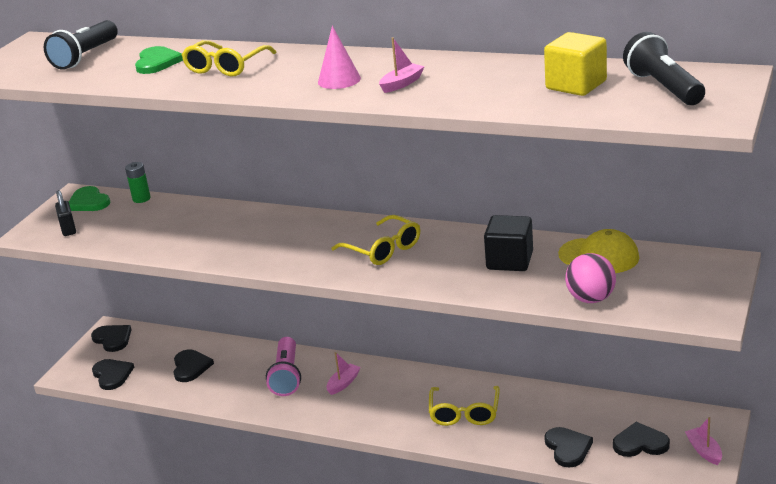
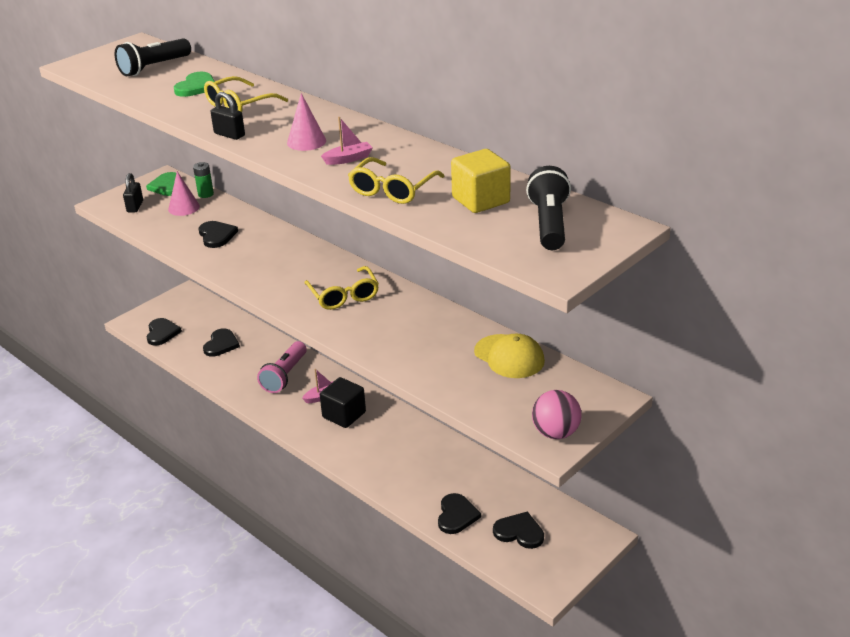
camera: 20 degrees right, 5 degrees up
black heart [91,325,132,352] -> black heart moved to [199,221,238,248]
yellow glasses [429,386,500,426] -> yellow glasses moved to [348,157,444,204]
black cube [484,215,533,271] -> black cube moved to [320,377,366,428]
pink ball [565,253,616,303] -> pink ball moved to [532,390,582,439]
pink boat [685,417,722,465] -> none
none -> pink cone [168,171,200,216]
none -> black padlock [211,92,245,140]

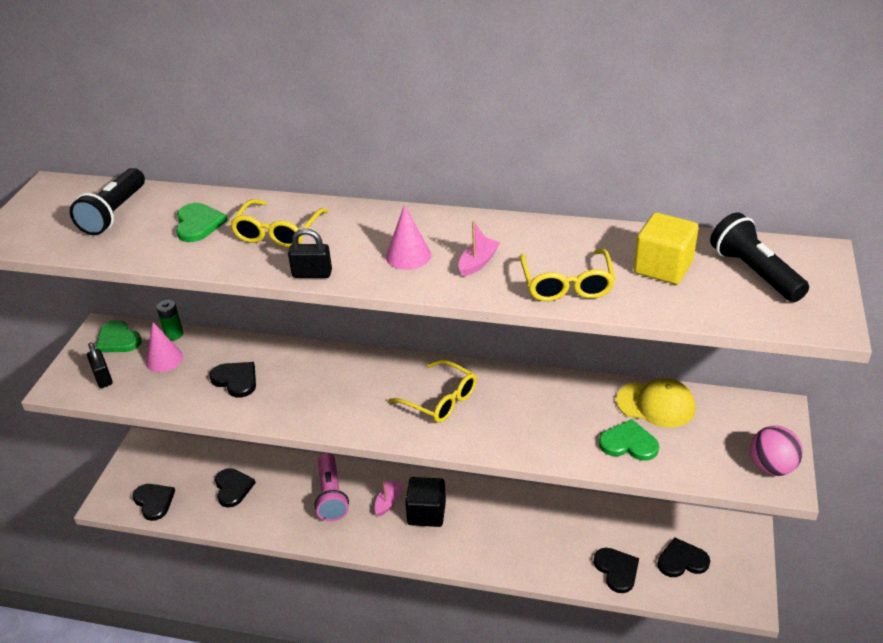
camera: 30 degrees left, 5 degrees up
none -> green heart [599,419,659,461]

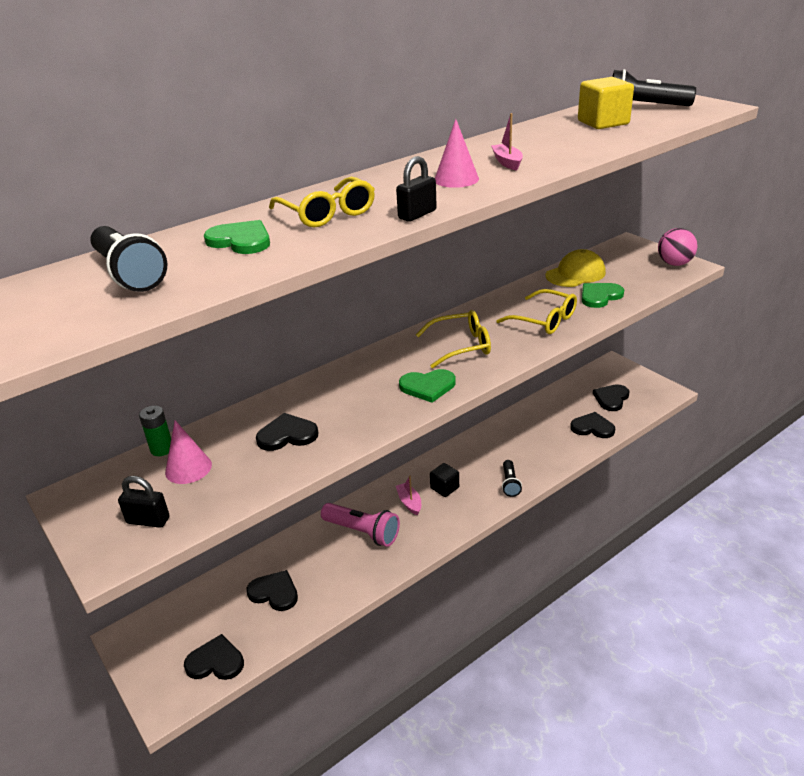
camera: 50 degrees left, 5 degrees down
green heart [96,320,142,352] -> green heart moved to [399,369,456,403]
black cube [405,477,446,527] -> black cube [430,463,459,497], size x0.64
yellow glasses [520,249,615,301] -> yellow glasses moved to [496,289,577,334]
none -> black flashlight [502,460,522,497]

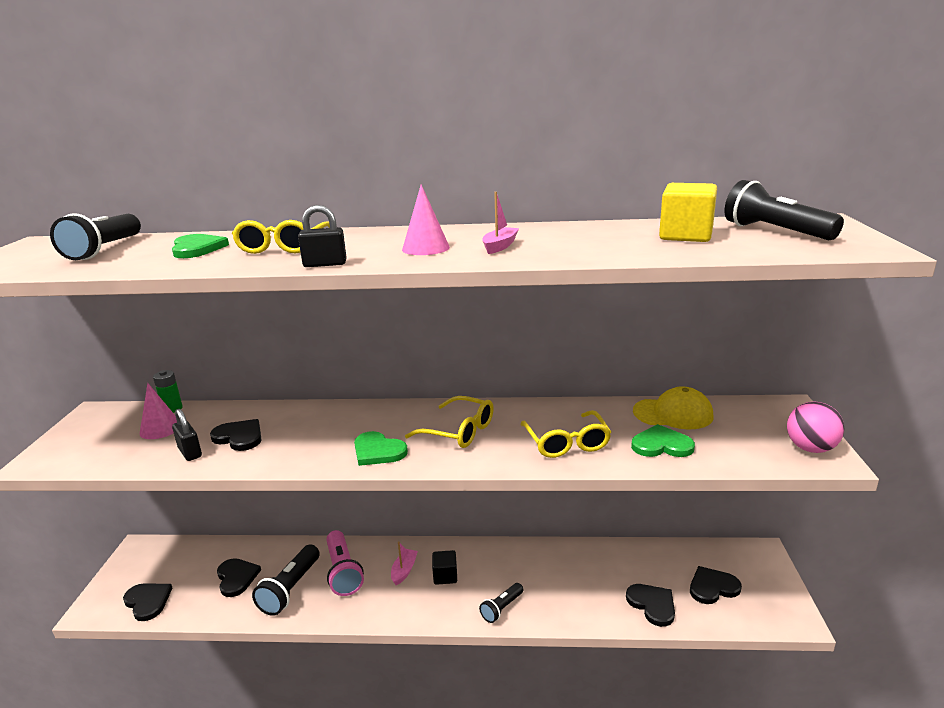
camera: 40 degrees right, 10 degrees down
black padlock [118,476,170,528] -> black padlock moved to [172,409,202,461]
none -> black flashlight [252,544,320,616]

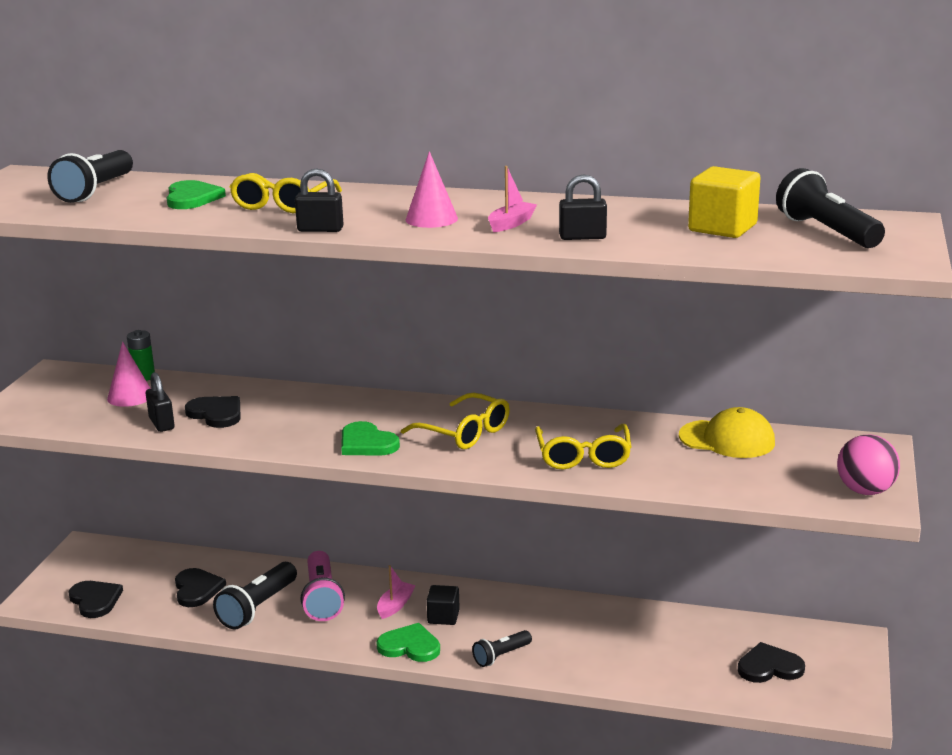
camera: 10 degrees right, 0 degrees up
black heart [626,584,675,627] -> none
green heart [631,424,695,457] -> green heart moved to [376,623,440,662]
none -> black padlock [559,174,607,240]

